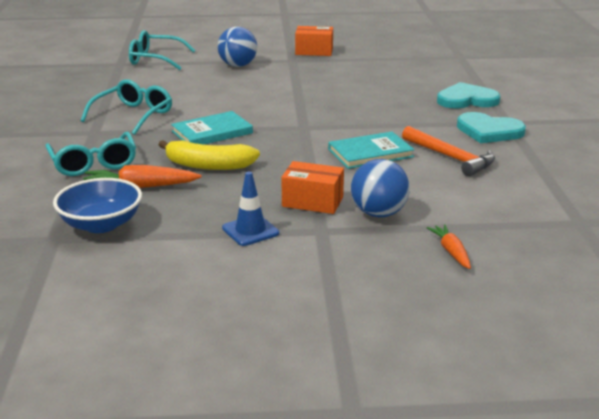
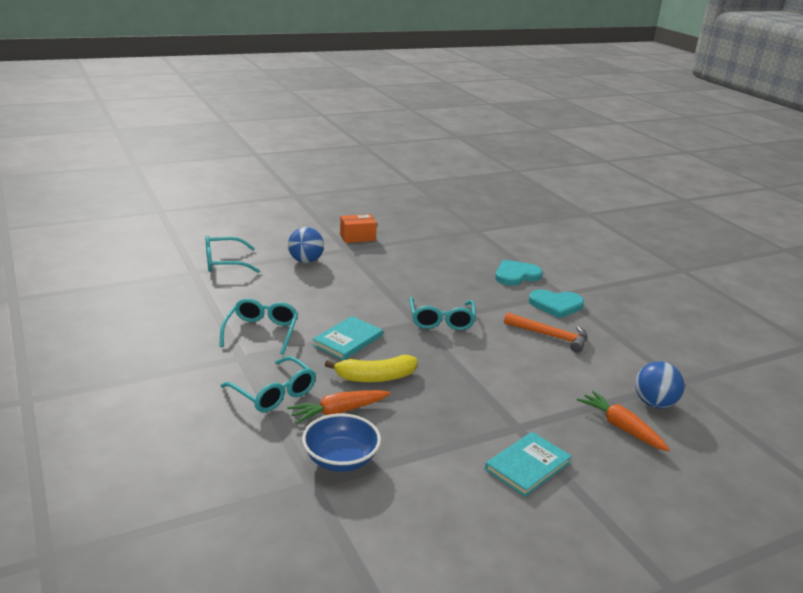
camera: 25 degrees left, 0 degrees up
blue traffic cone [222,172,279,246] -> none
orange box [281,161,344,214] -> none
turquoise book [328,131,414,169] -> turquoise book moved to [485,432,572,497]
blue ball [351,159,410,217] -> blue ball moved to [635,361,684,409]
orange carrot [426,224,471,269] -> orange carrot [577,391,670,451], size x1.60
none -> turquoise glasses [409,297,476,330]

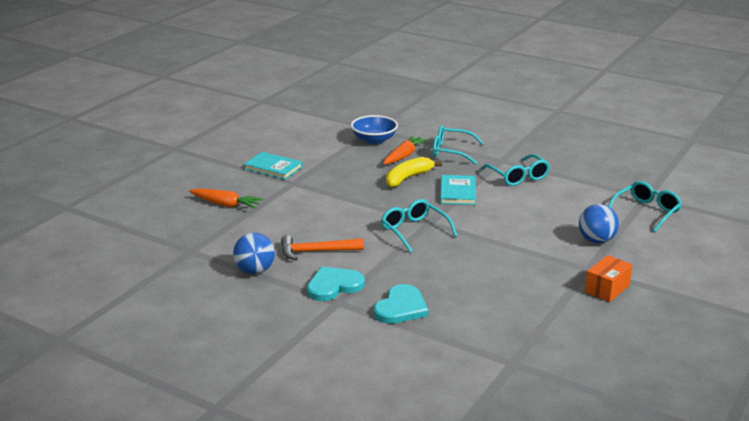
camera: 150 degrees right, 0 degrees up
turquoise book [485,432,572,497] -> turquoise book turned 75 degrees counterclockwise [244,152,303,180]
blue ball [635,361,684,409] -> blue ball moved to [233,233,275,274]

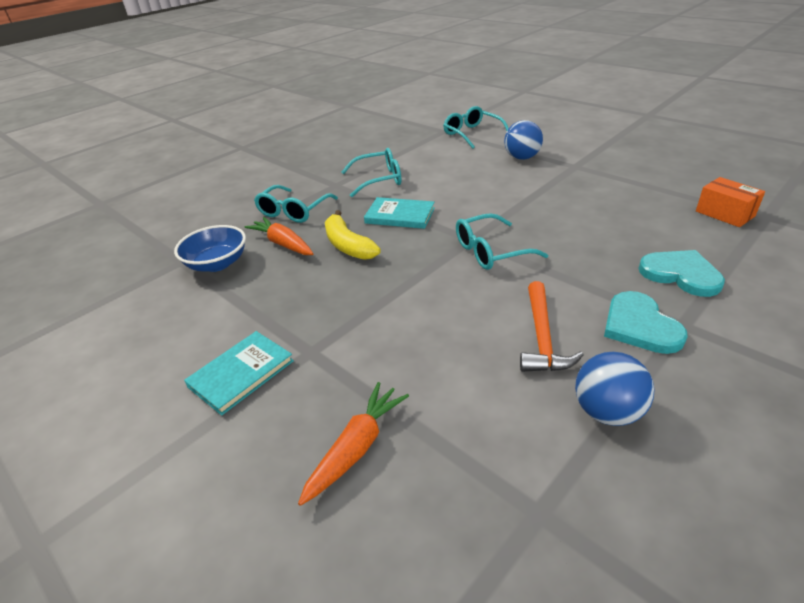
camera: 75 degrees left, 10 degrees up
orange box [585,255,632,302] -> orange box moved to [696,177,765,227]

